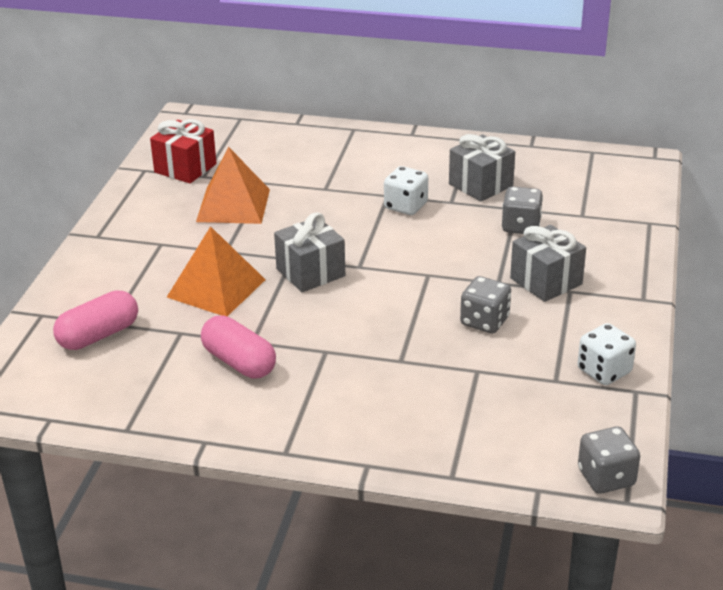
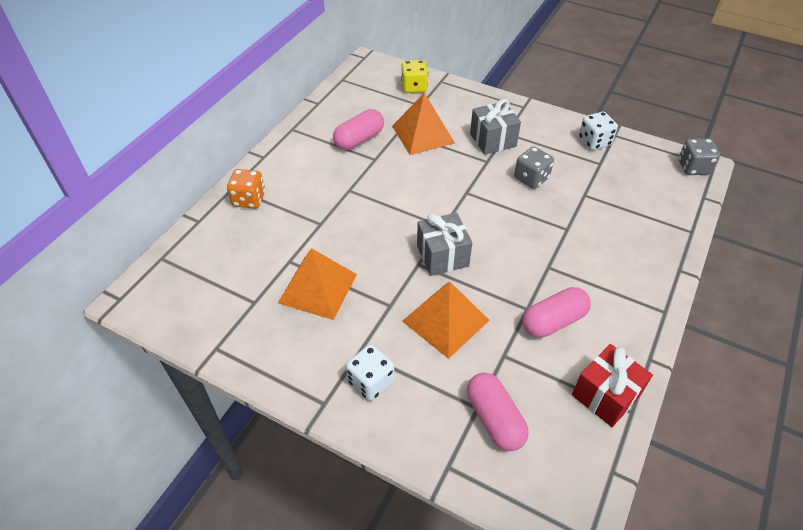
camera: 75 degrees left, 15 degrees up
red gift [150,119,217,183] -> red gift moved to [572,344,653,427]
white dice [384,166,428,215] -> white dice moved to [346,344,394,401]
grey gift [449,134,515,202] -> pink capsule [333,109,384,150]
grey dice [502,186,543,234] -> orange pyramid [392,92,455,155]
none -> orange dice [227,169,265,209]
none -> yellow dice [401,60,428,93]

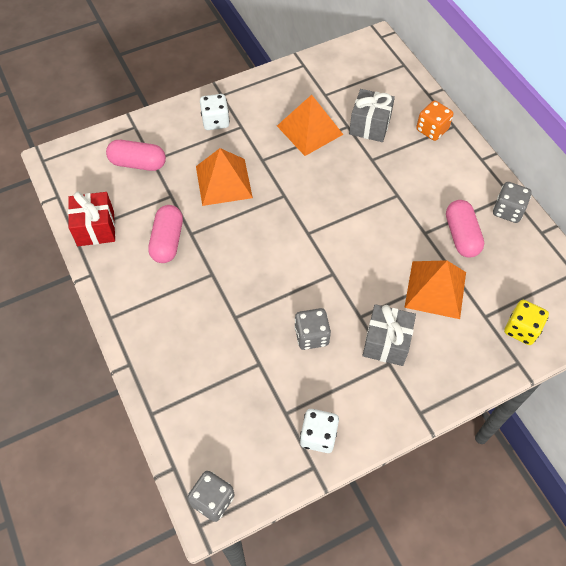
camera: 125 degrees right, 10 degrees up
grey gift [417,213,472,276] -> grey gift moved to [349,89,395,142]
none -> grey dice [493,182,532,223]

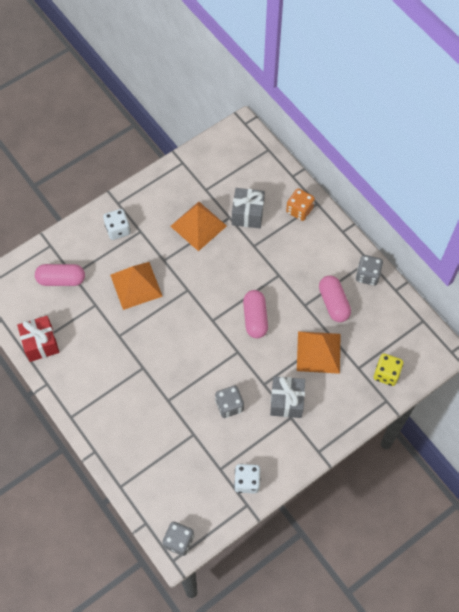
camera: 10 degrees left, 5 degrees up
pink capsule [148,205,183,263] -> pink capsule moved to [243,290,268,338]

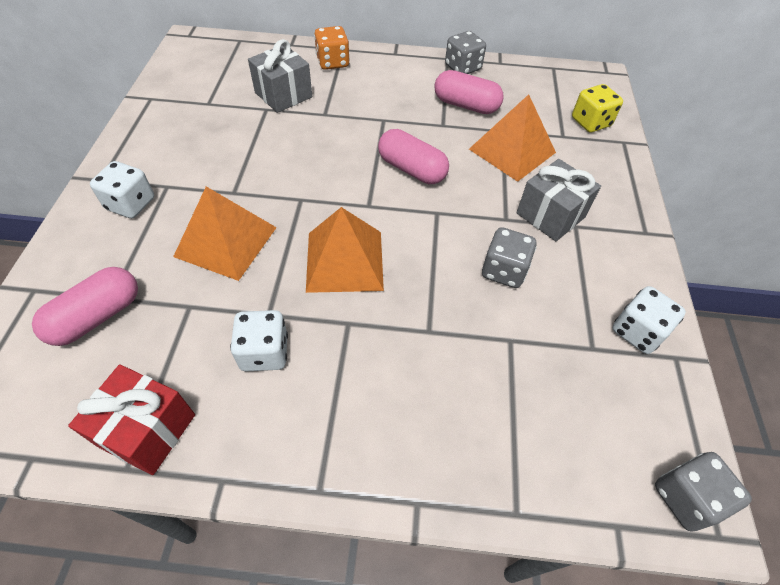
camera: 50 degrees left, 10 degrees down
orange pyramid [170,202,227,251] -> orange pyramid moved to [306,207,384,293]
none -> white dice [230,310,288,371]

